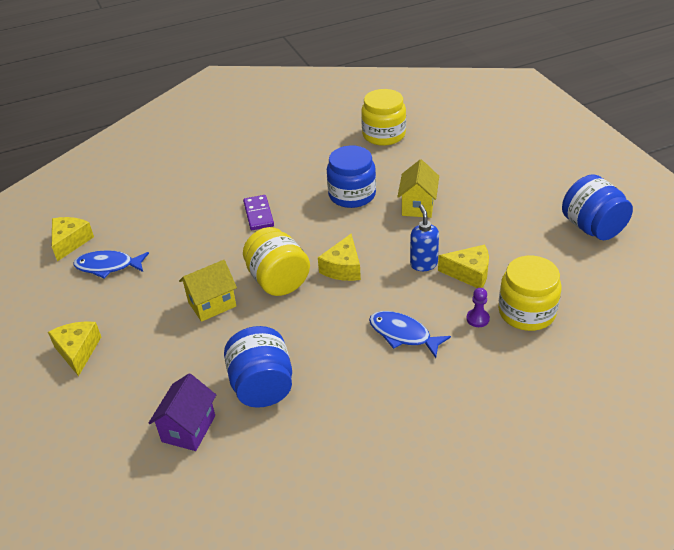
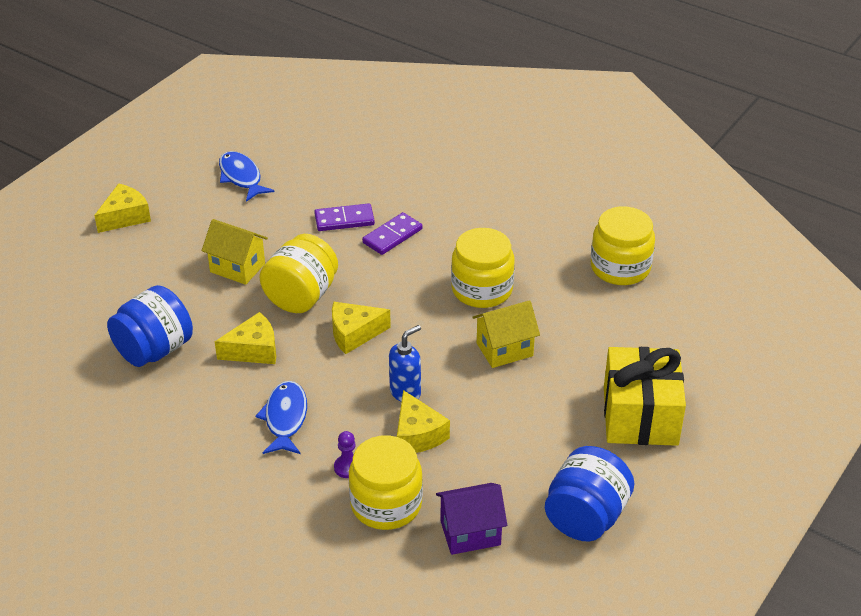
camera: 55 degrees right, 0 degrees up
yellow cheese [52,217,94,261] -> yellow cheese moved to [215,312,276,364]
purple house [149,373,216,451] -> purple house moved to [436,483,507,555]
blue jar [327,146,376,208] -> yellow jar [451,228,515,308]
none -> purple domino [314,203,375,231]
none -> yellow gift [604,347,686,446]

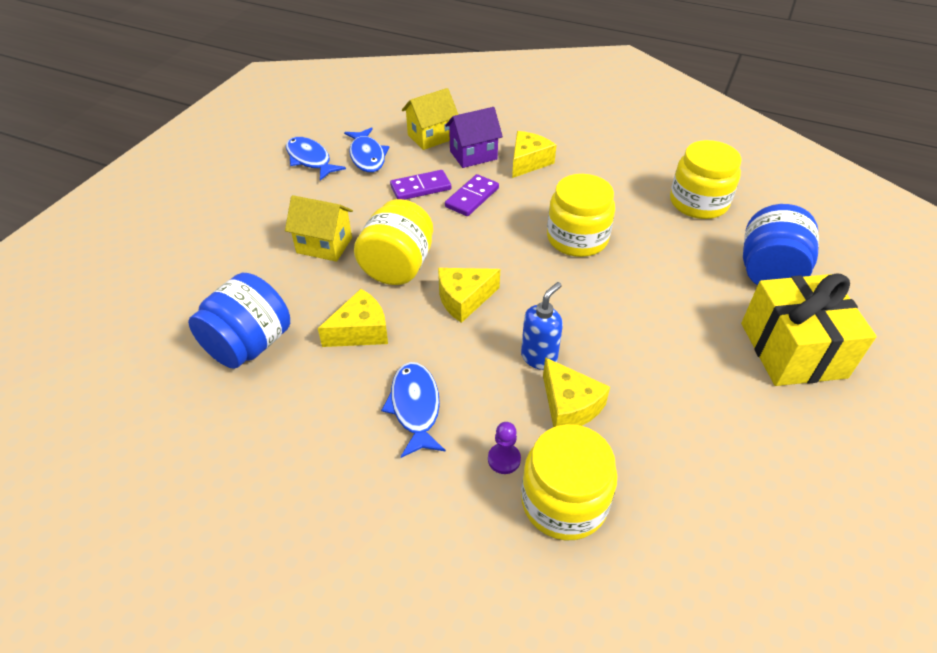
camera: 10 degrees left, 5 degrees up
yellow cheese [94,183,151,233] -> yellow cheese moved to [512,131,557,178]
purple house [436,483,507,555] -> purple house moved to [445,107,503,168]
yellow house [472,300,540,368] -> yellow house moved to [402,88,459,150]
blue jar [545,446,634,541] -> blue jar moved to [743,204,819,286]
none -> blue fish [344,127,389,172]

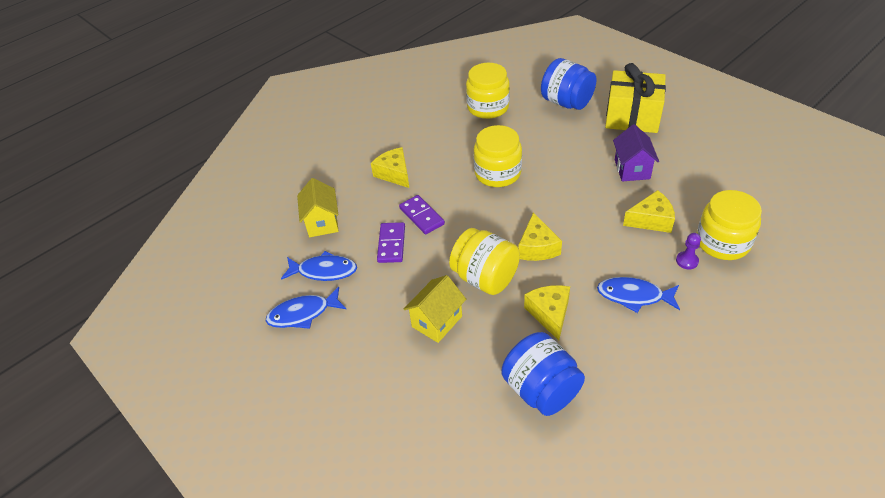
camera: 65 degrees left, 0 degrees up
purple house [445,107,503,168] -> purple house moved to [613,124,659,181]
blue soap dispenser [521,282,563,370] -> none

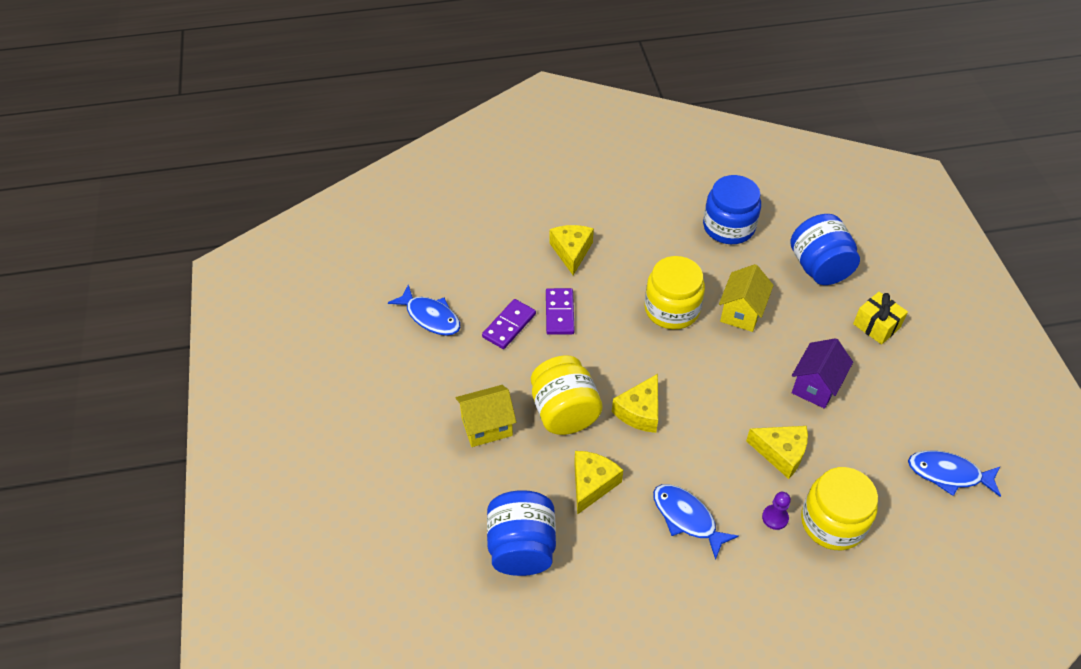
camera: 30 degrees right, 5 degrees up
blue fish [266,287,346,329] -> blue fish moved to [908,451,1001,497]
yellow house [297,178,339,237] -> yellow house moved to [719,264,774,332]
yellow jar [466,63,510,119] -> blue jar [703,175,761,244]
yellow gift [605,63,666,133] -> yellow gift [853,292,908,345], size x0.54

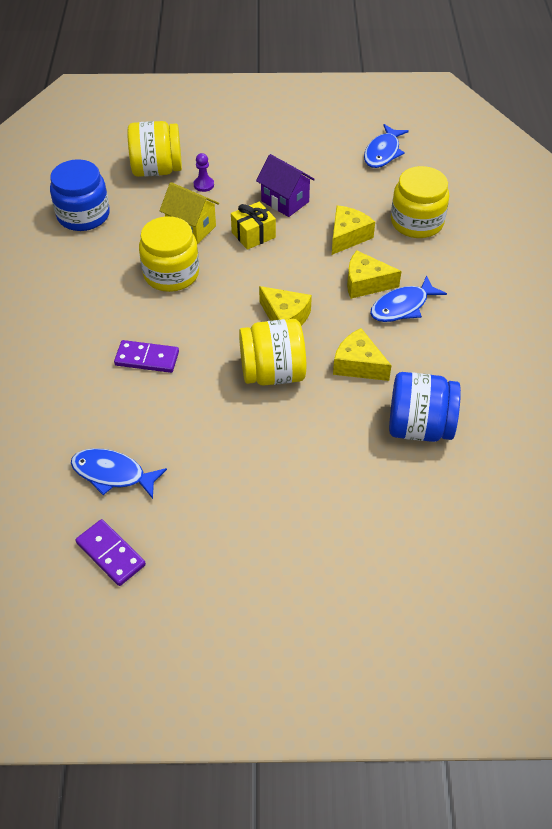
camera: 80 degrees left, 0 degrees up
blue fish [388,284,460,336] -> blue fish turned 120 degrees counterclockwise [71,448,167,499]
yellow house [456,385,516,447] -> none
purple domino [482,299,536,349] -> purple domino moved to [75,519,146,586]
yellow cheese [550,225,594,275] -> yellow cheese moved to [347,250,401,299]
purple pawn [762,492,791,530] -> purple pawn moved to [194,153,214,192]
blue jar [790,214,860,285] -> yellow jar [127,121,182,177]
yellow gift [853,292,908,345] -> yellow gift moved to [231,201,276,250]

